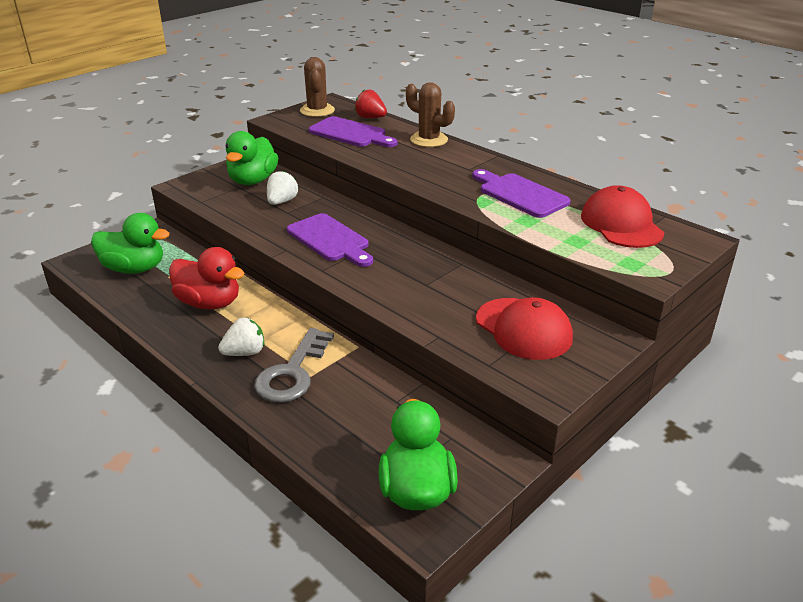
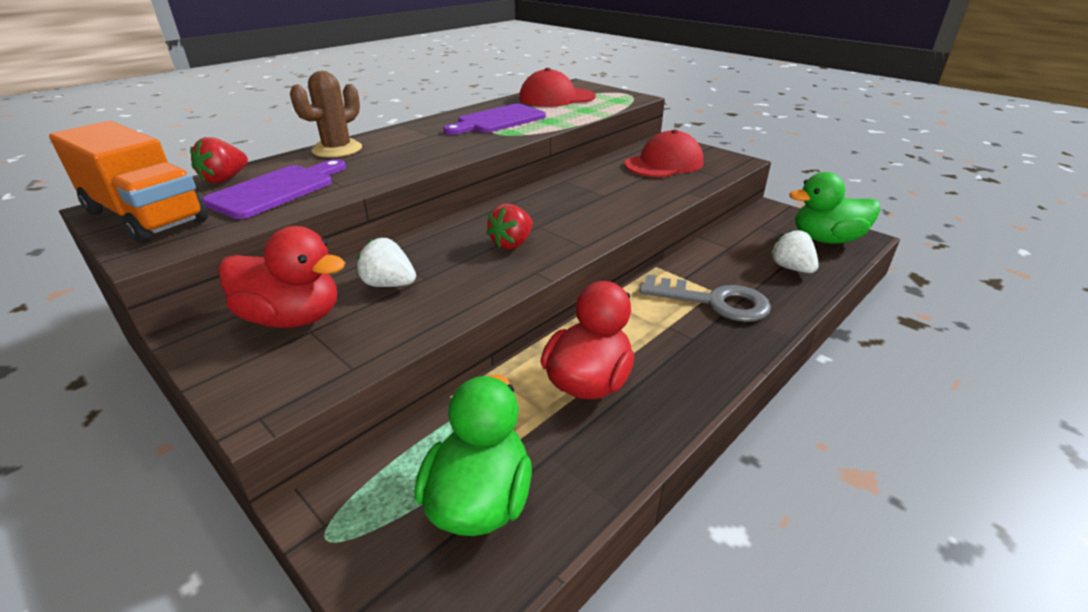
camera: 90 degrees left, 0 degrees up
white strawberry [218,317,264,356] -> white strawberry moved to [771,229,819,273]
green duck [225,131,278,185] -> red duck [218,226,345,328]
purple cutting board [287,213,373,267] -> red strawberry [486,204,533,249]
brown cactus [300,57,335,117] -> orange truck [49,121,208,243]

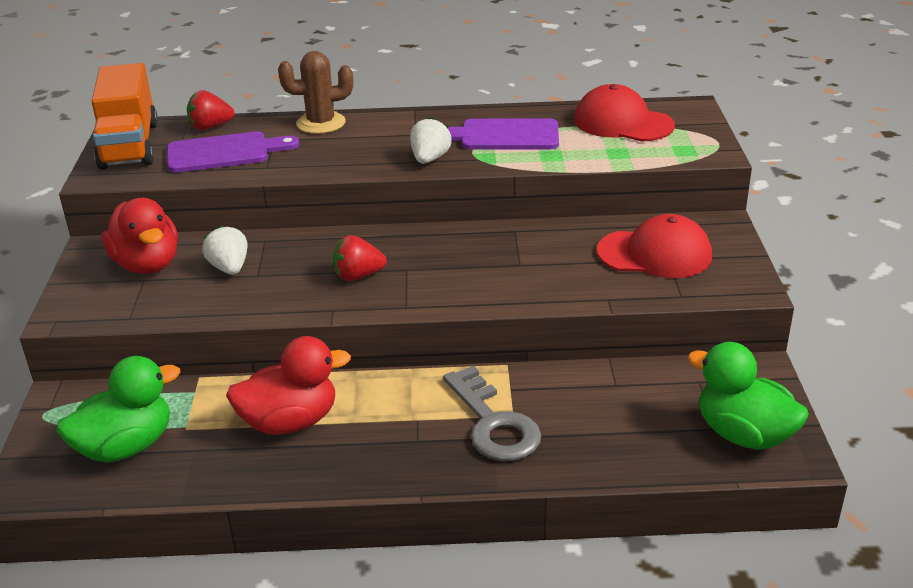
camera: 45 degrees right, 0 degrees up
white strawberry [771,229,819,273] -> white strawberry moved to [410,117,452,164]

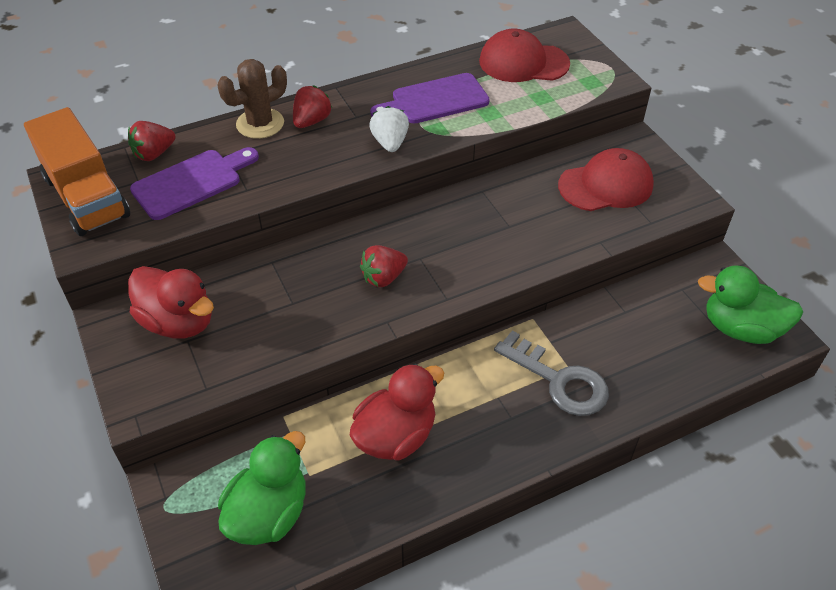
camera: 25 degrees left, 15 degrees up
white strawberry [202,226,248,275] -> none
none -> red strawberry [293,85,332,128]

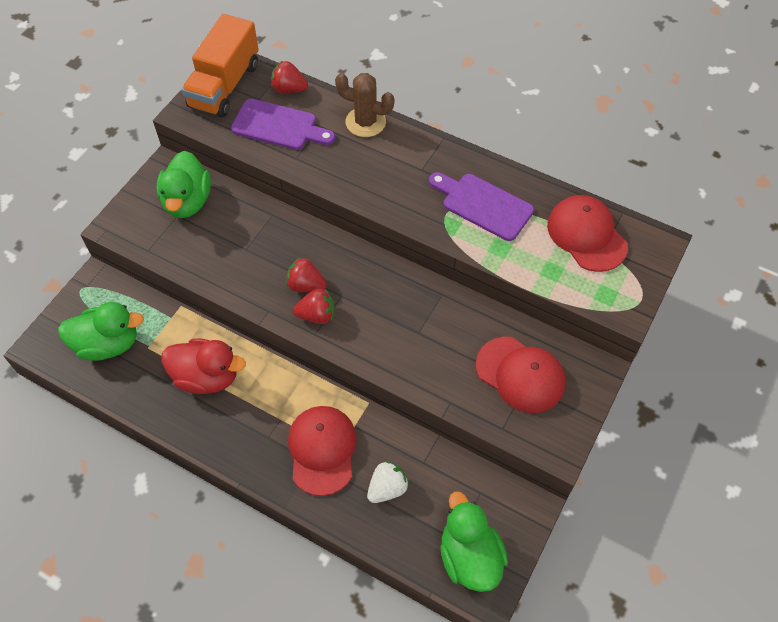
camera: 55 degrees right, 10 degrees up
red duck [128,266,214,339] -> green duck [156,151,211,218]
red strawberry [293,85,332,128] -> red strawberry moved to [293,289,334,324]
white strawberry [369,106,409,152] -> white strawberry moved to [367,461,409,503]
grey key [494,331,609,416] -> red cap [288,406,357,496]

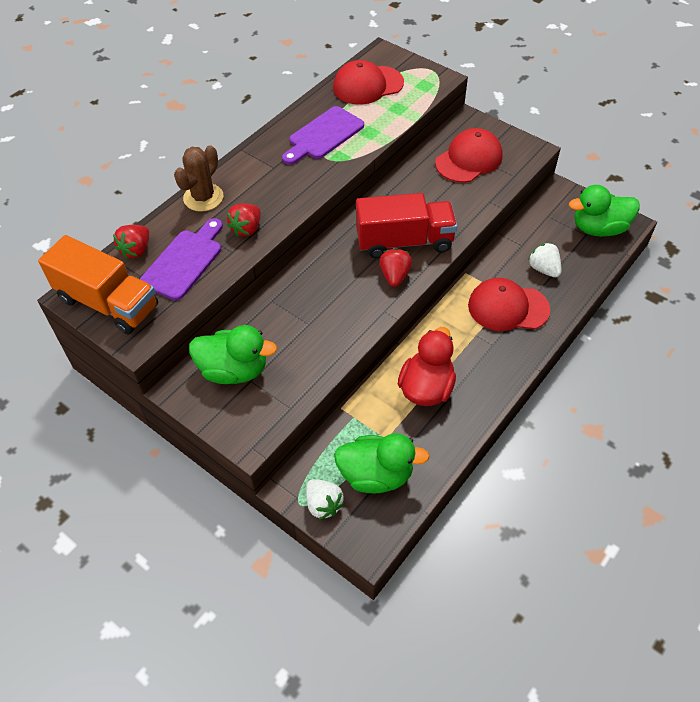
camera: 80 degrees left, 5 degrees down
green duck [58,302,144,361] -> green duck turned 90 degrees clockwise [334,433,430,493]
red strawberry [286,257,327,292] -> red strawberry moved to [227,204,261,237]
none -> white strawberry [306,479,344,520]
none -> red truck [356,193,457,258]

